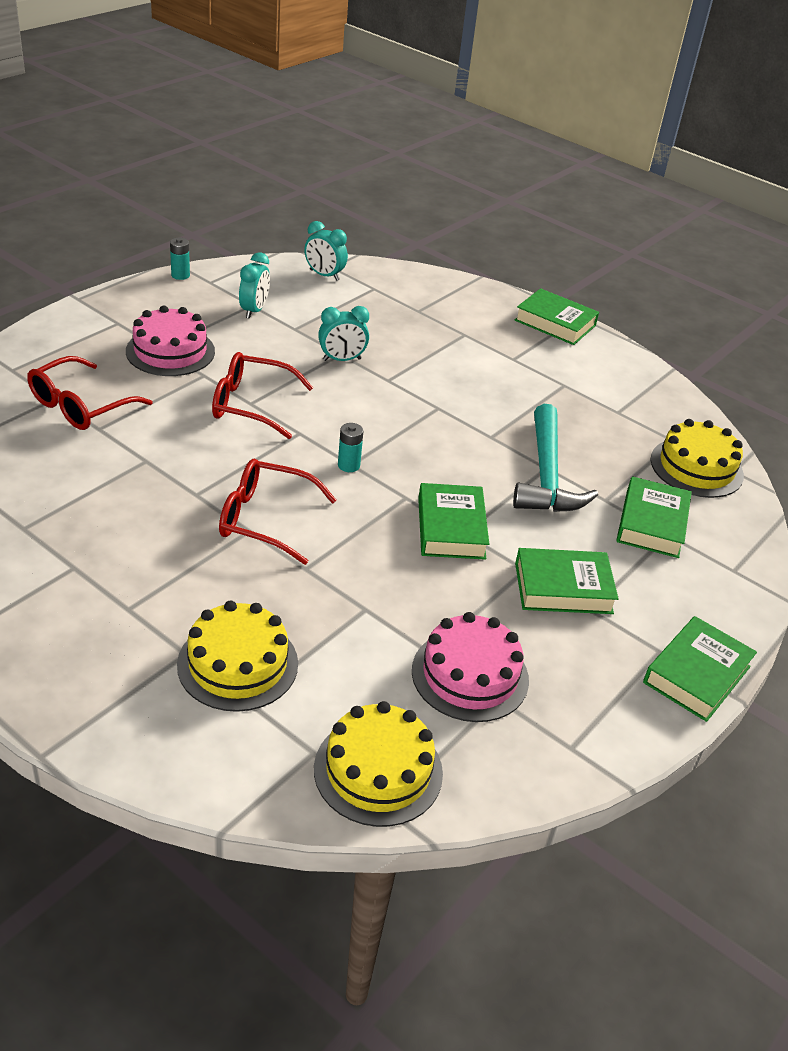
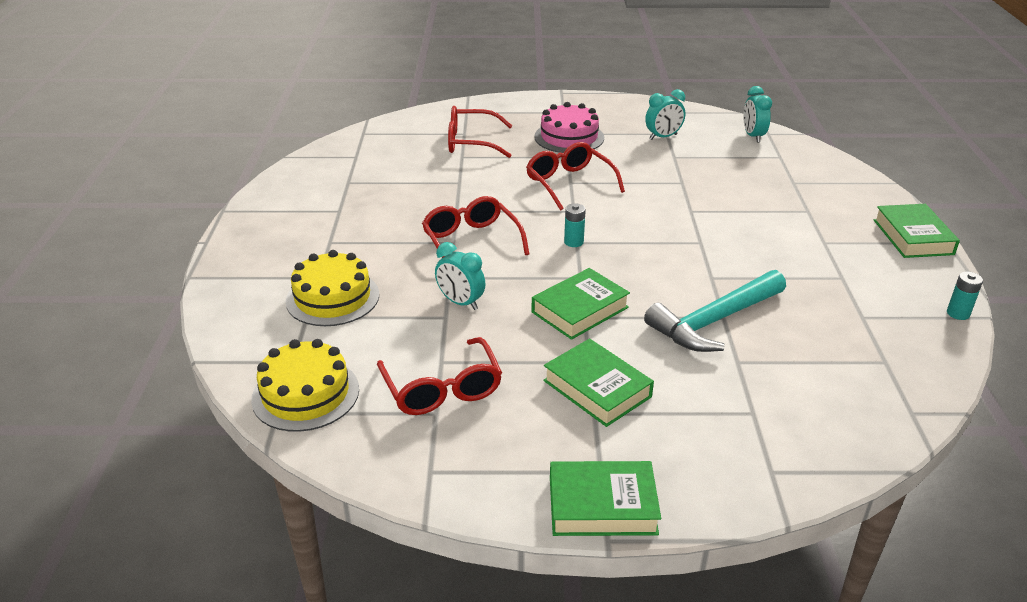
camera: 55 degrees right, 5 degrees down
turquoise battery [170,238,190,280] -> turquoise battery moved to [947,272,983,320]
turquoise clock [318,306,369,361] -> turquoise clock moved to [435,242,485,310]
pink cake [412,612,529,722] -> red glasses [377,337,502,415]
green book [616,476,692,558] -> none
yellow cake [650,419,744,498] -> none

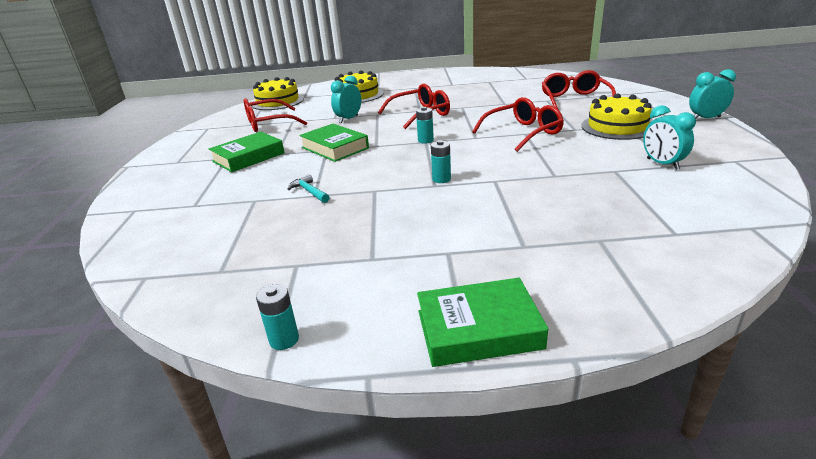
camera: 90 degrees right, 5 degrees down
pink cake [534,102,604,153] -> yellow cake [581,93,652,140]
green book [550,461,661,536] -> none
turquoise hammer [644,270,786,352] -> turquoise hammer [288,174,330,203], size x0.43
turquoise clock [743,86,772,142] -> turquoise clock moved to [689,69,736,118]
none -> turquoise battery [431,140,451,183]

